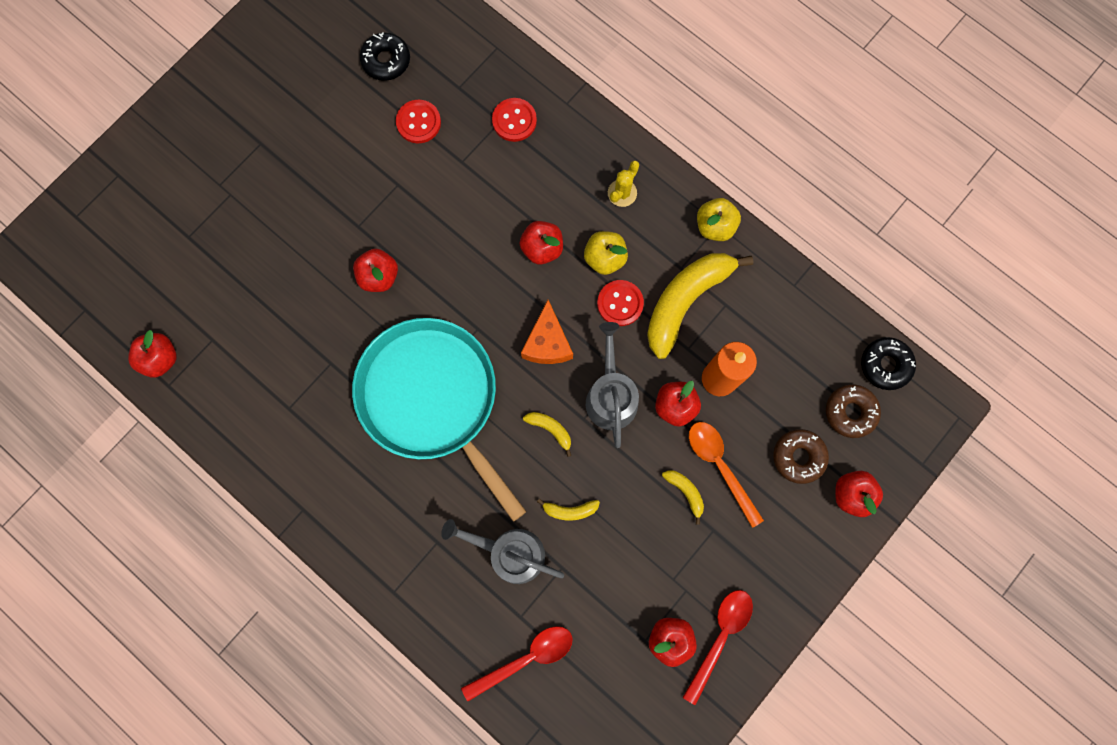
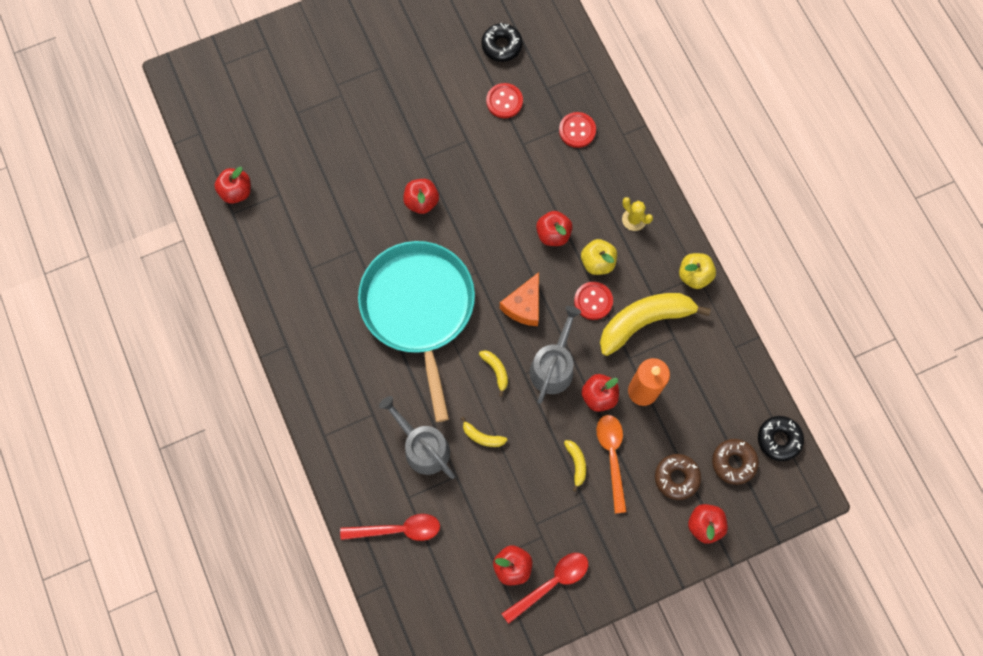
camera: 25 degrees right, 5 degrees down
yellow cactus [608,161,639,207] -> yellow cactus turned 75 degrees clockwise [622,197,653,231]

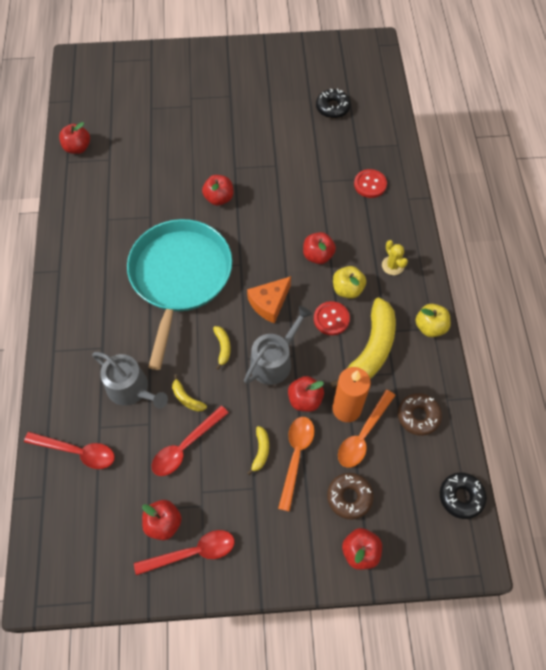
camera: 20 degrees right, 10 degrees down
grey watering can [379,396,455,479] -> grey watering can turned 150 degrees clockwise [92,352,168,409]
red button [486,83,523,118] -> none
yellow banana [600,293,711,356] -> yellow banana turned 120 degrees clockwise [330,298,396,389]
brown donut [712,439,759,485] -> brown donut moved to [398,393,442,436]
none -> red spoon [151,406,229,476]
none -> orange spoon [338,390,396,468]

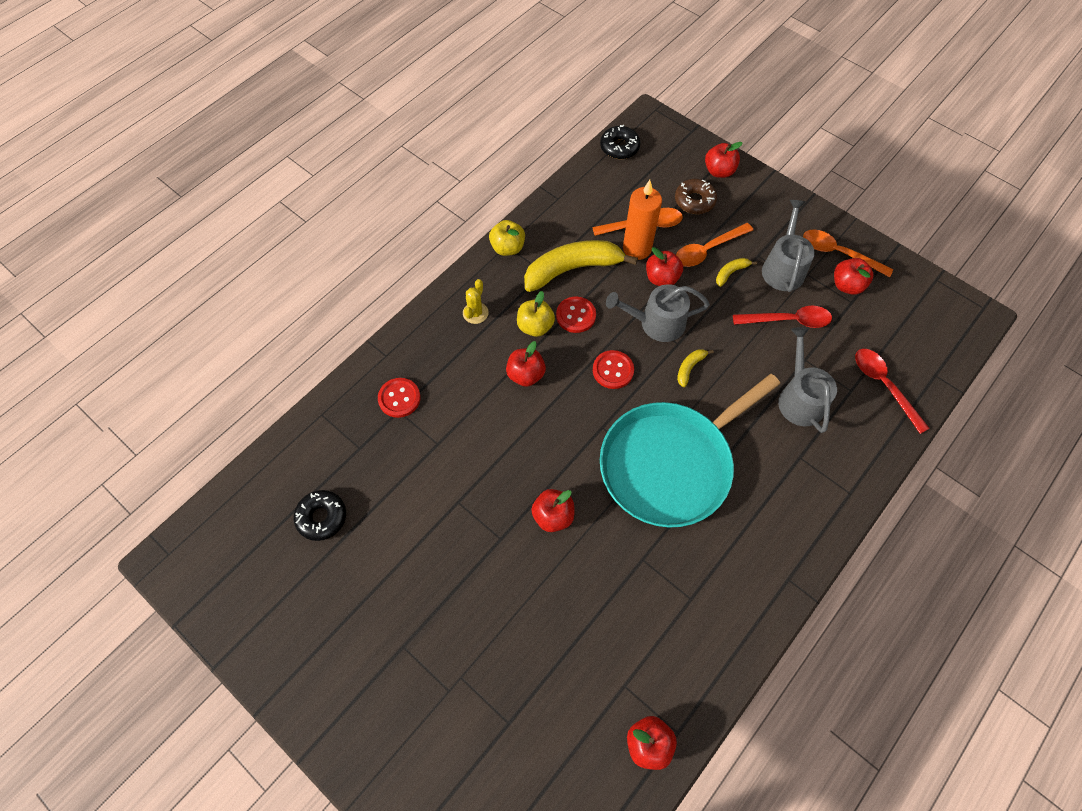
camera: 135 degrees left, 0 degrees up
red spoon [134,530,235,575] -> orange spoon [803,230,893,277]
yellow banana [172,374,207,412] -> none
orange cheese [247,276,291,324] -> red button [593,350,634,389]
brown donut [398,393,442,436] -> none
none -> grey watering can [762,200,815,292]

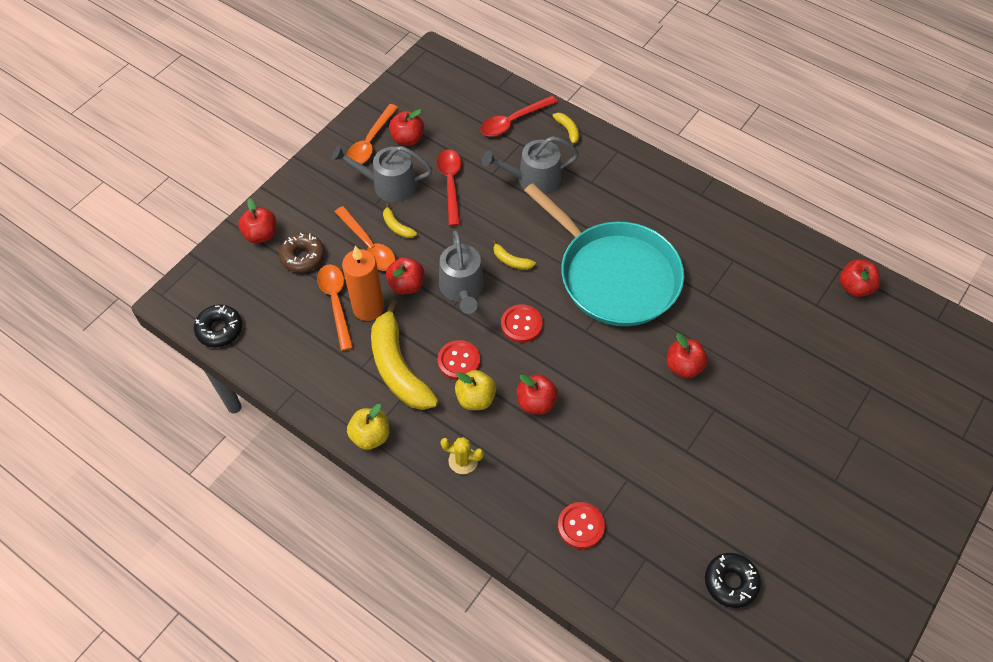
camera: 95 degrees left, 5 degrees down
none -> yellow banana [553,113,579,146]

